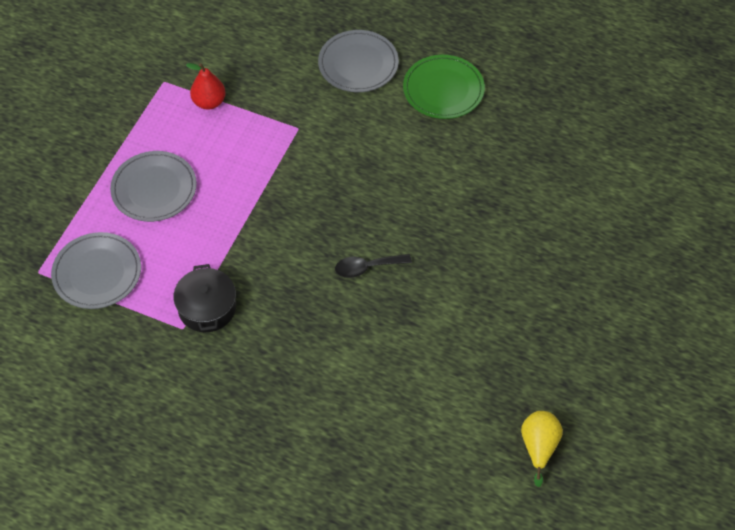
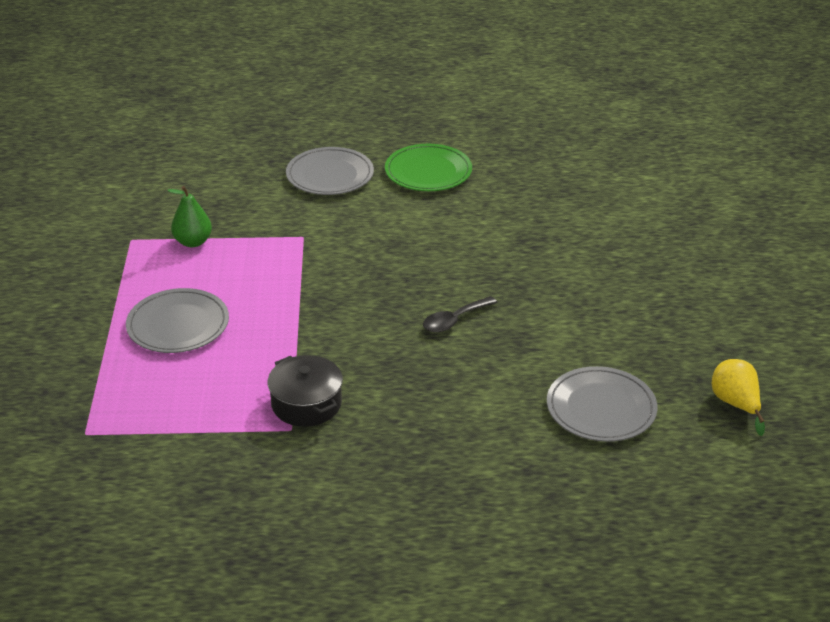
camera: 25 degrees left, 20 degrees down
grey plate [51,232,141,309] -> grey plate moved to [547,366,658,442]
red pear [186,63,226,110] -> green pear [168,186,212,247]

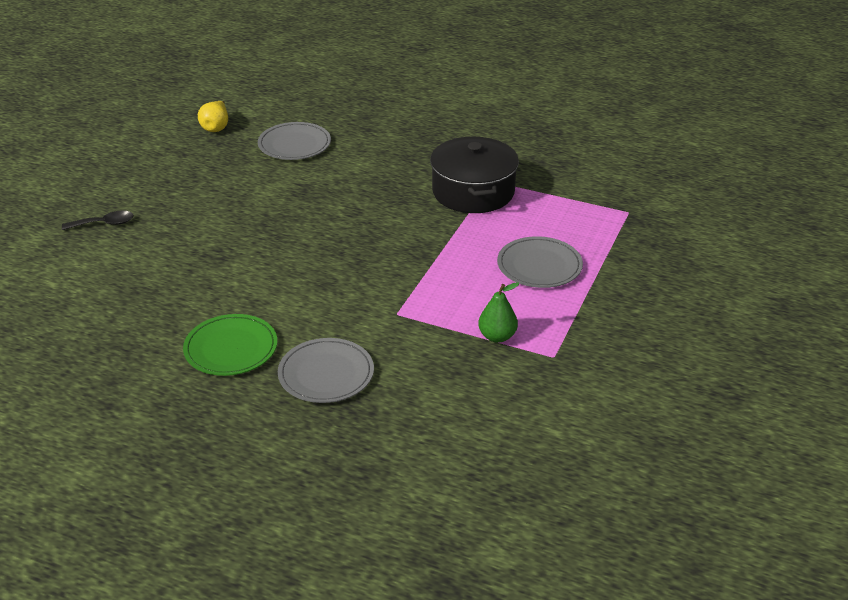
camera: 155 degrees left, 0 degrees up
black pot [268,355,343,427] -> black pot [430,136,519,213], size x1.65
black spoon [423,296,497,332] -> black spoon moved to [62,211,134,230]

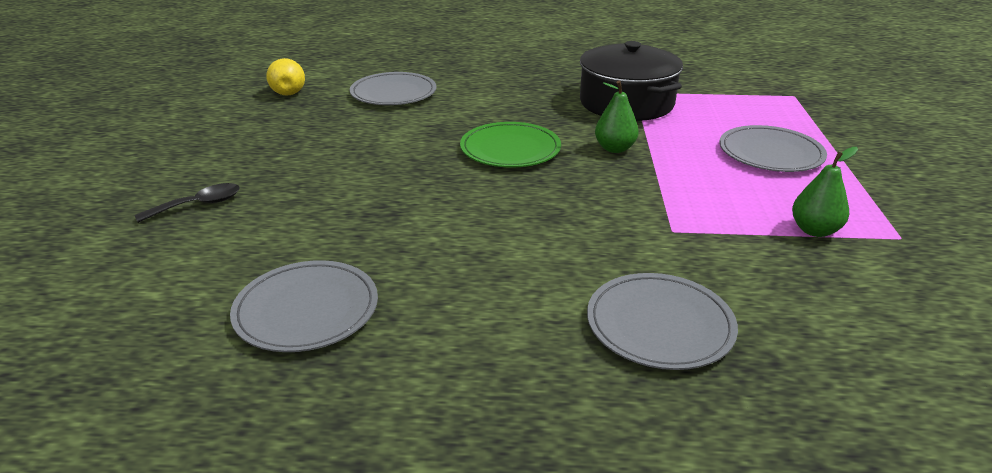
camera: 20 degrees left, 5 degrees down
green plate [183,314,277,376] -> green plate moved to [460,122,561,168]
none -> grey plate [230,260,378,352]
none -> green pear [595,81,639,153]

